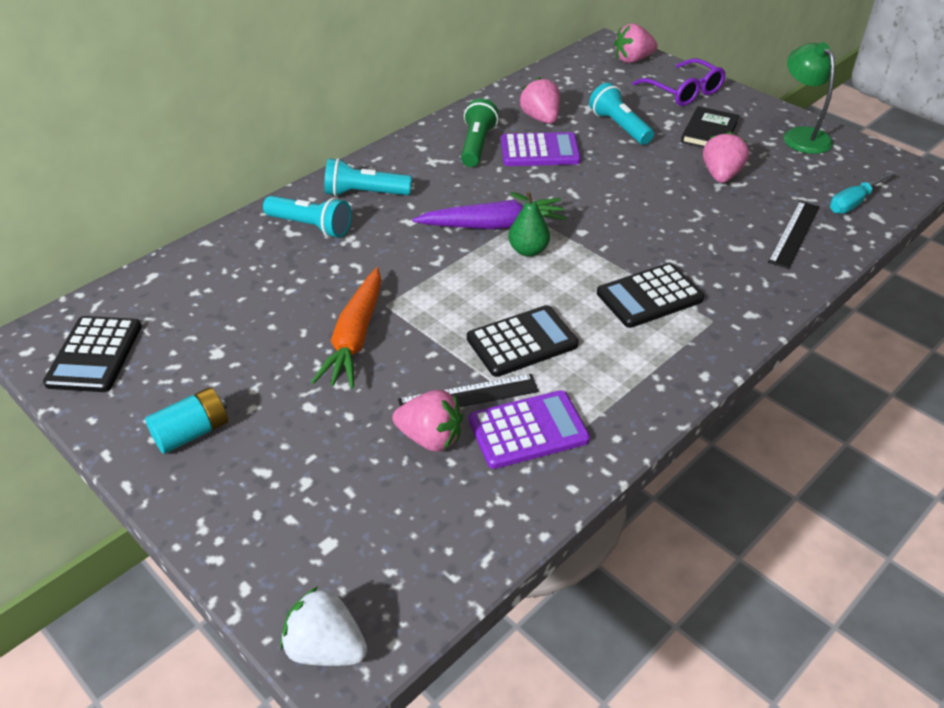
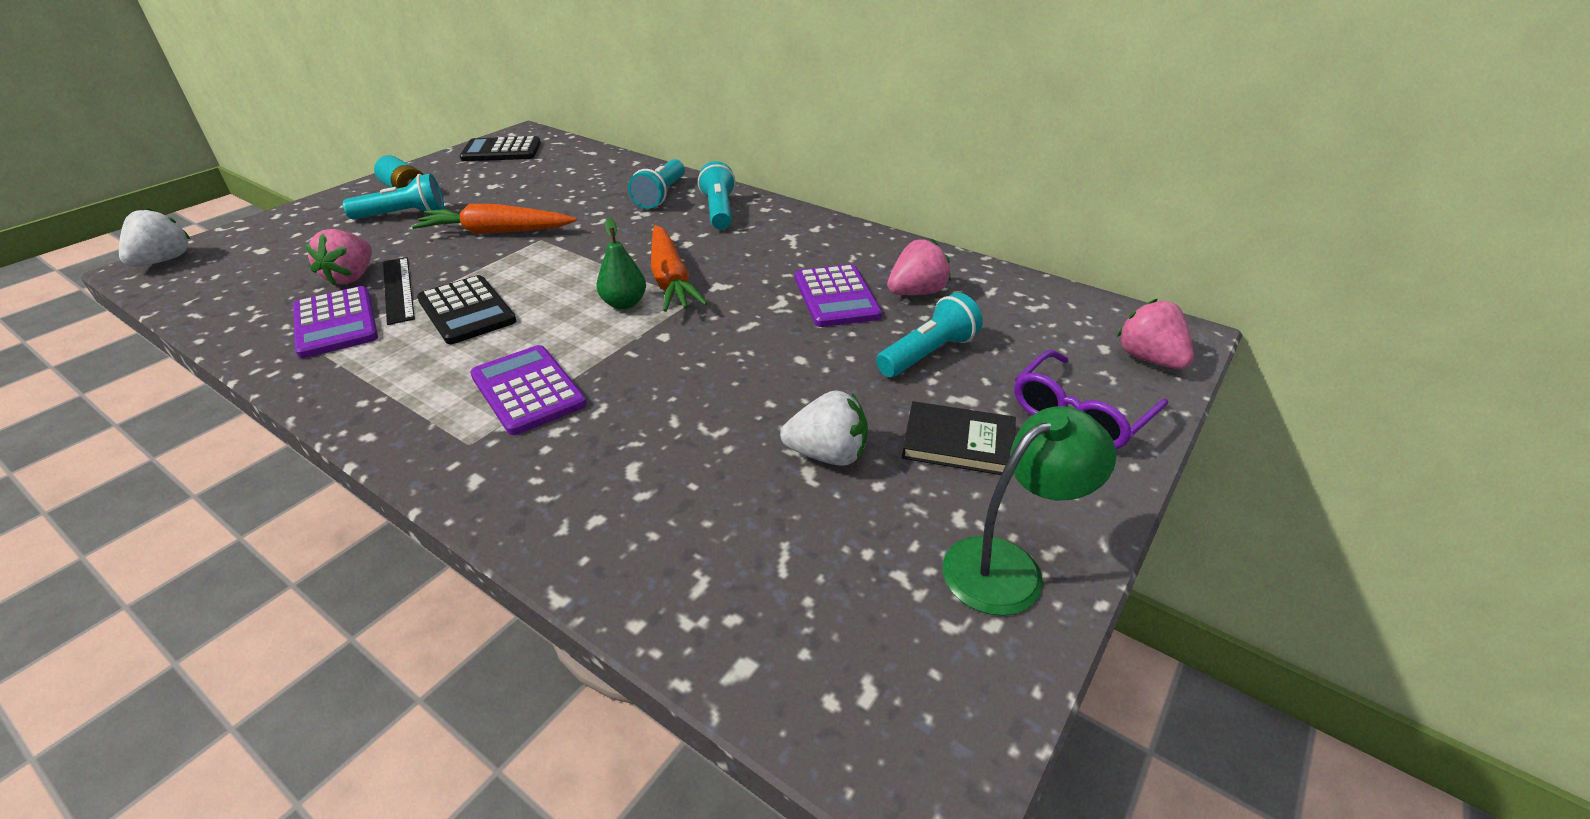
camera: 80 degrees right, 5 degrees down
purple carrot [412,198,567,229] -> orange carrot [651,225,707,312]
green flashlight [461,98,498,167] -> none
black calculator [597,263,704,328] -> purple calculator [470,345,587,435]
pink strawberry [703,131,749,183] -> white strawberry [780,390,868,466]
black ruler [768,201,819,269] -> none
turquoise screwdriver [830,171,894,214] -> none
none -> turquoise flashlight [343,173,444,220]

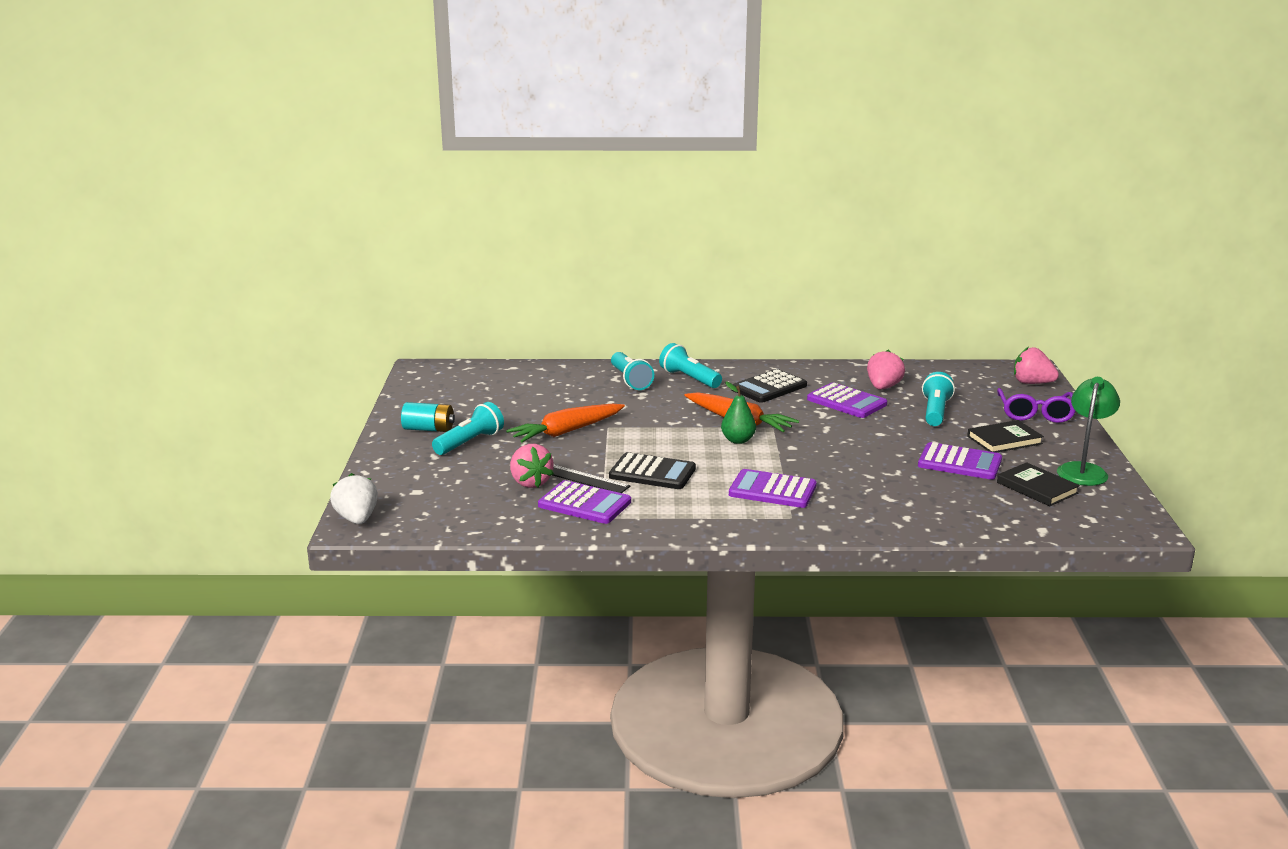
camera: 35 degrees left, 15 degrees down
black calculator [460,136,541,161] -> black calculator moved to [732,369,807,403]
white strawberry [780,390,868,466] -> purple calculator [918,442,1002,480]
none -> black book [997,462,1080,506]

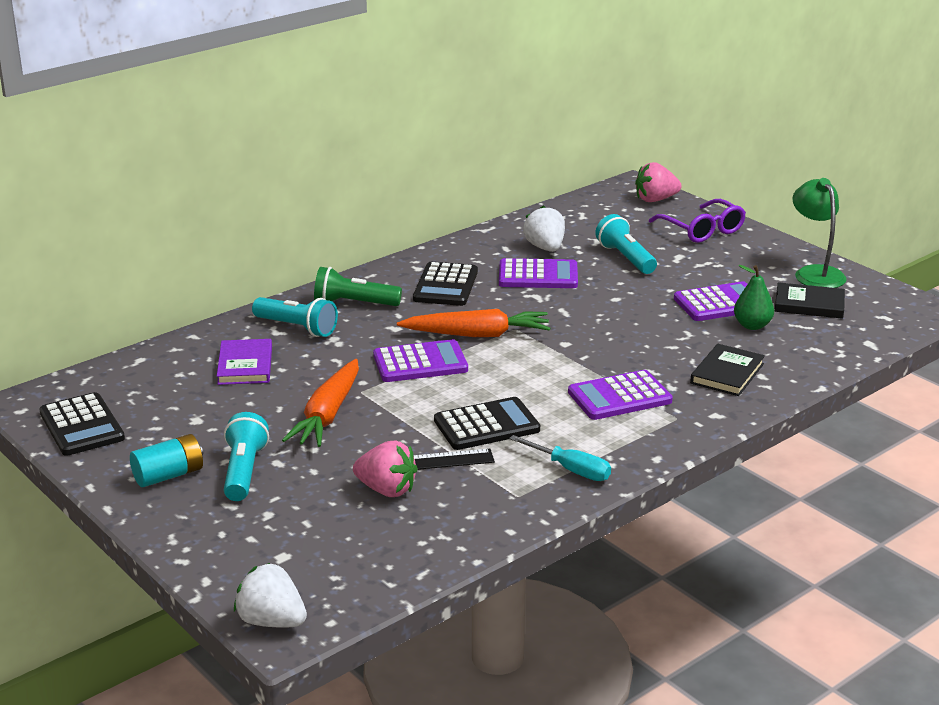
camera: 40 degrees left, 5 degrees up
purple calculator [538,480,631,524] -> purple calculator moved to [373,339,468,382]
turquoise flashlight [659,343,722,388] -> green flashlight [314,267,402,306]
green pear [721,381,756,444] -> green pear moved to [734,265,774,330]
pink strawberry [867,350,905,390] -> white strawberry [523,205,565,252]
black book [967,420,1044,453] -> black book moved to [690,344,765,396]
none -> black calculator [39,392,125,456]
none -> purple book [217,339,272,385]
none -> turquoise screwdriver [509,435,611,481]

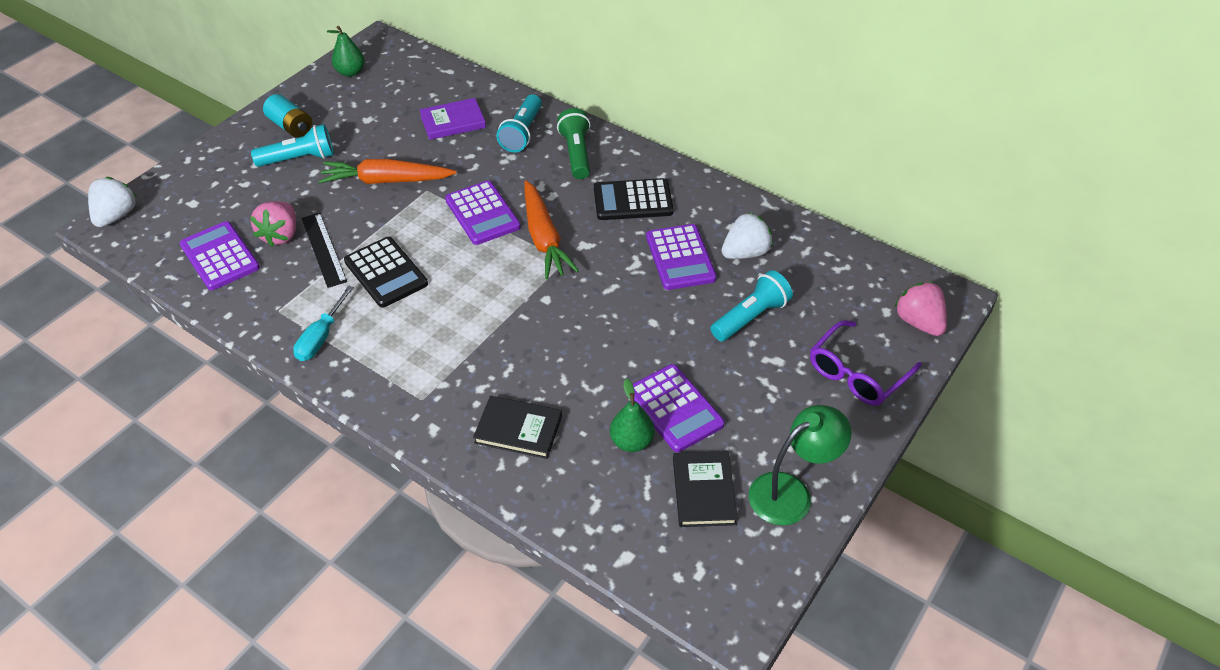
camera: 75 degrees right, 20 degrees up
black calculator [39,392,125,456] -> green pear [327,26,365,77]
purple calculator [568,370,673,420] -> purple calculator moved to [180,221,260,290]

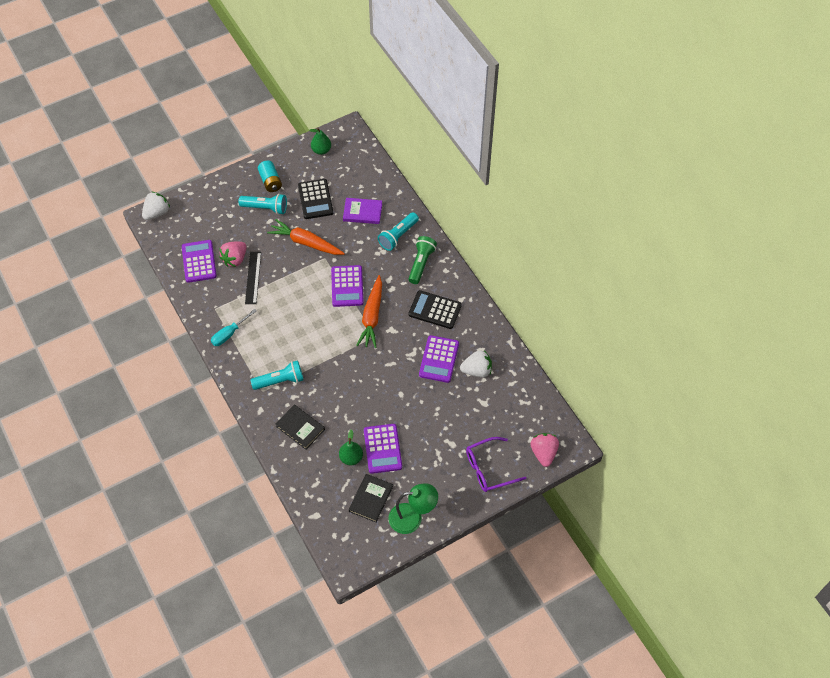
camera: 25 degrees right, 10 degrees up
black calculator [344,237,428,308] -> black calculator moved to [298,179,333,219]
turquoise flashlight [711,270,793,342] -> turquoise flashlight moved to [251,360,304,390]

